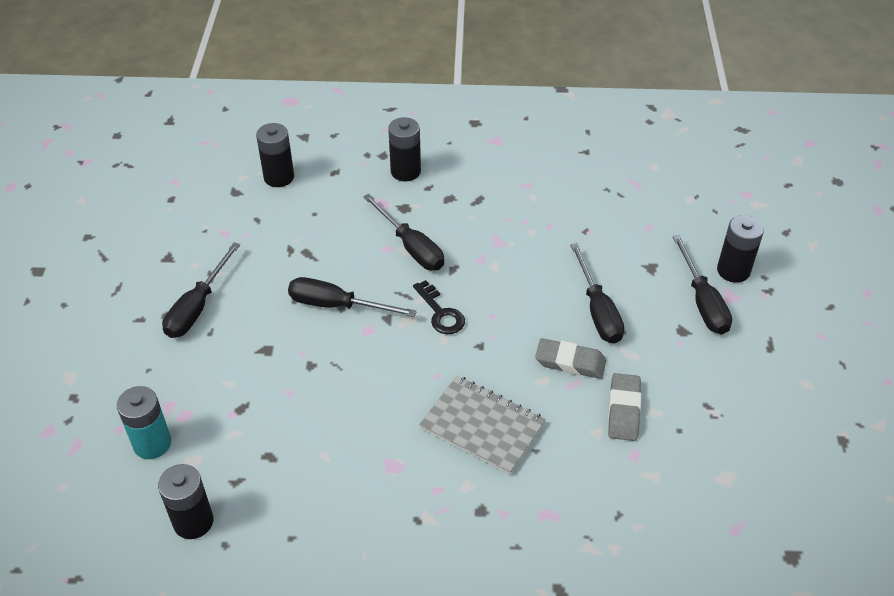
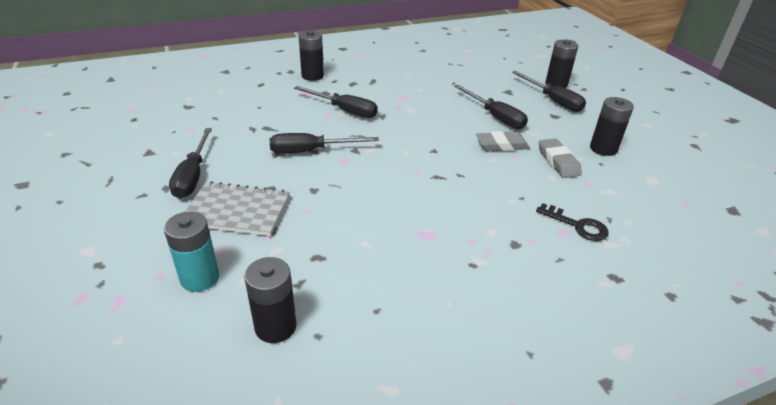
camera: 25 degrees left, 10 degrees down
black battery [256,123,294,187] -> black battery moved to [590,97,634,156]
black key [413,280,465,334] -> black key moved to [536,203,609,241]
grey notebook [419,375,546,475] -> grey notebook moved to [185,181,290,236]

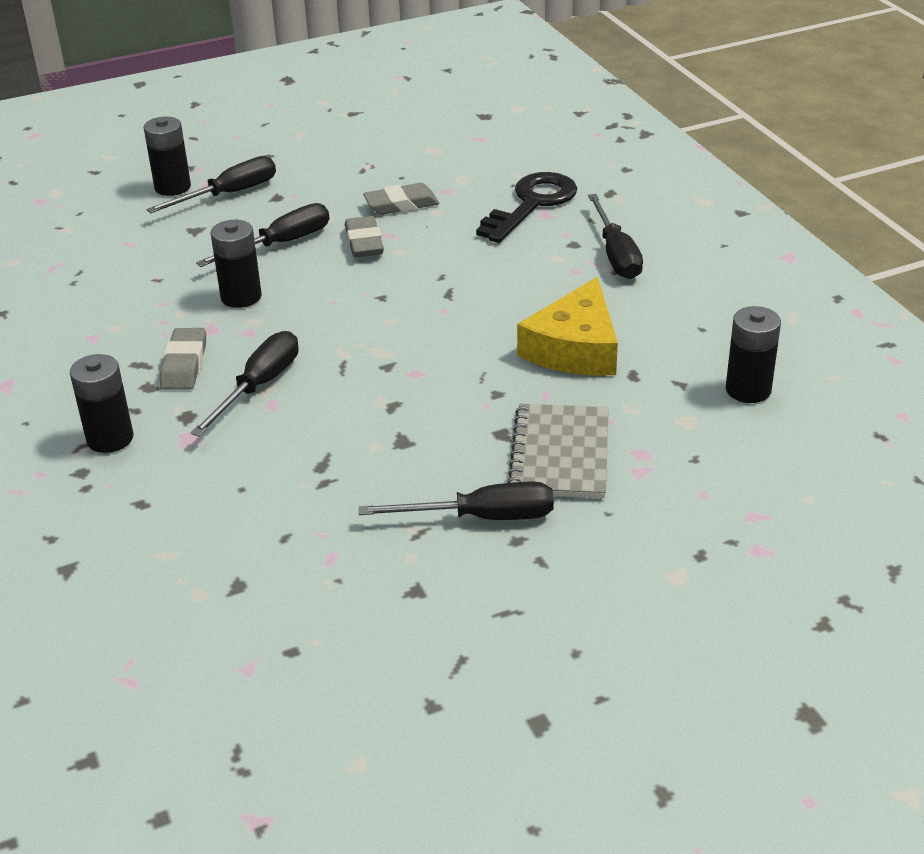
camera: 90 degrees left, 0 degrees up
turquoise battery [164,212,219,292] -> none
black screwdriver [270,133,379,154] -> black screwdriver moved to [588,194,643,279]
black key [536,203,609,241] -> black key [476,172,577,243], size x1.71
black battery [590,97,634,156] -> black battery moved to [211,220,262,308]
none -> grey eraser [160,328,206,389]
none -> yellow cheese [517,277,618,376]

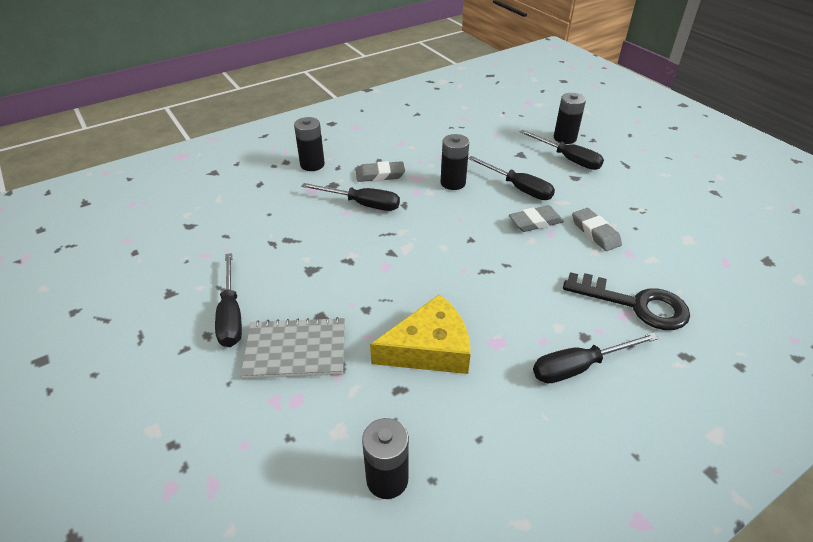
camera: 80 degrees right, 5 degrees up
yellow cheese [517,277,618,376] -> yellow cheese turned 150 degrees clockwise [370,294,471,374]

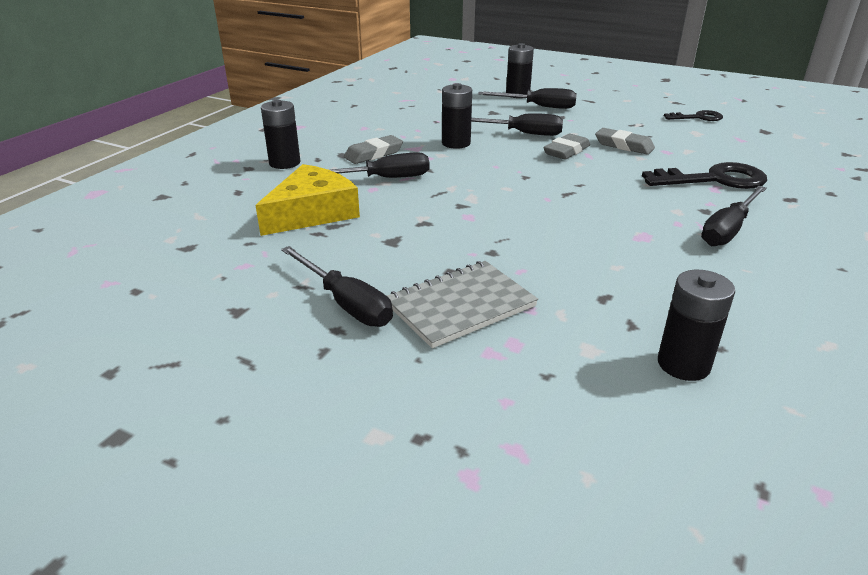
camera: 30 degrees left, 10 degrees down
yellow cheese [370,294,471,374] -> yellow cheese moved to [255,164,360,236]
none -> black key [664,110,723,121]

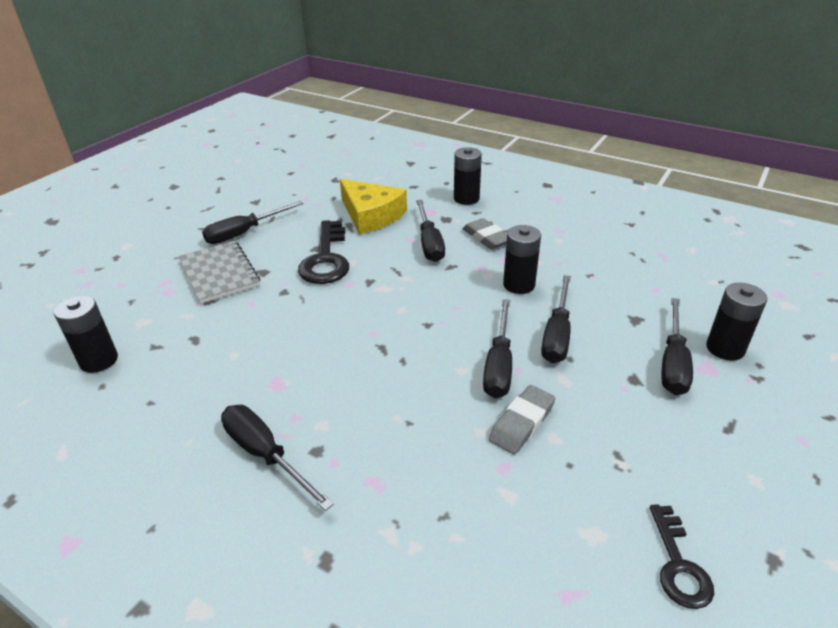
camera: 95 degrees right, 5 degrees up
grey eraser [543,134,590,160] -> black screwdriver [483,299,512,398]
black key [642,162,767,189] -> black key moved to [298,220,349,284]

